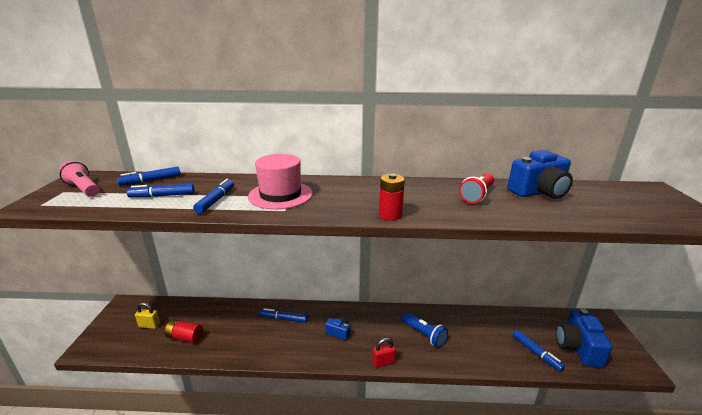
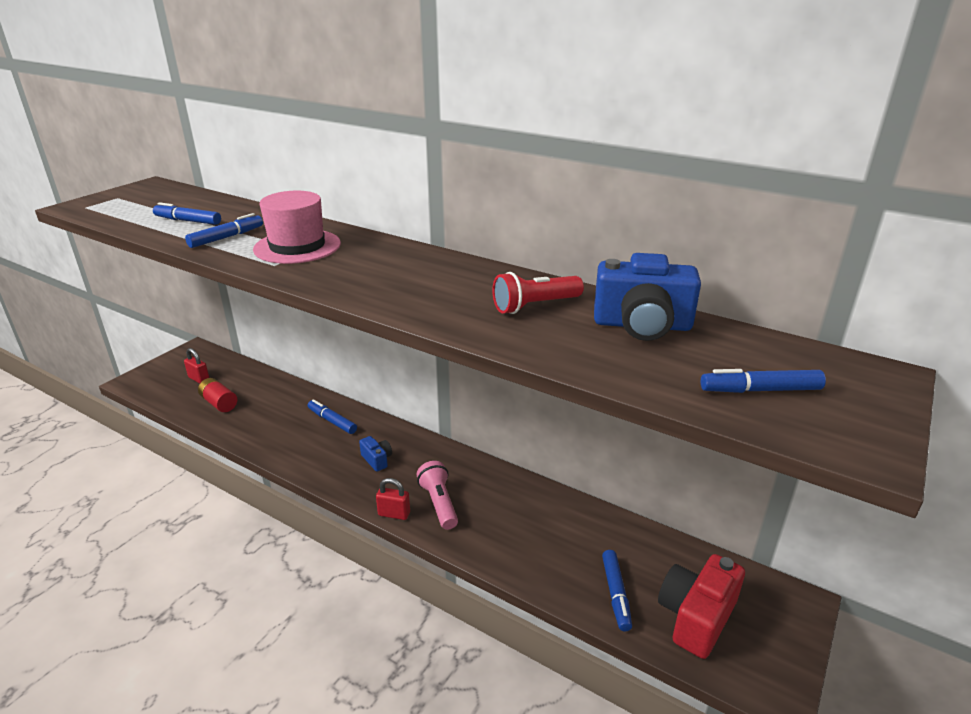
camera: 30 degrees right, 5 degrees up
pink flashlight [59,161,100,197] -> pink flashlight moved to [416,461,458,530]
blue marker [117,167,181,186] -> blue marker moved to [701,369,826,393]
yellow padlock [135,302,160,329] -> red padlock [184,348,209,383]
red battery [379,173,405,221] -> none
blue flashlight [402,312,448,347] -> none
blue camera [556,309,612,368] -> red camera [658,554,745,659]

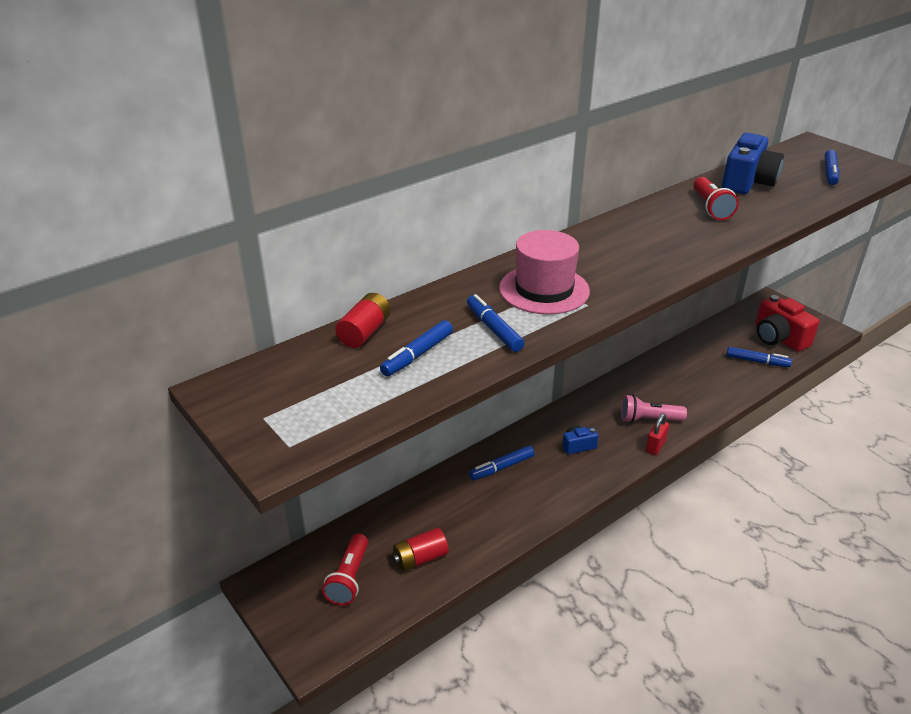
camera: 70 degrees left, 5 degrees up
red padlock [184,348,209,383] -> red flashlight [322,533,368,606]
none -> red battery [335,293,391,348]

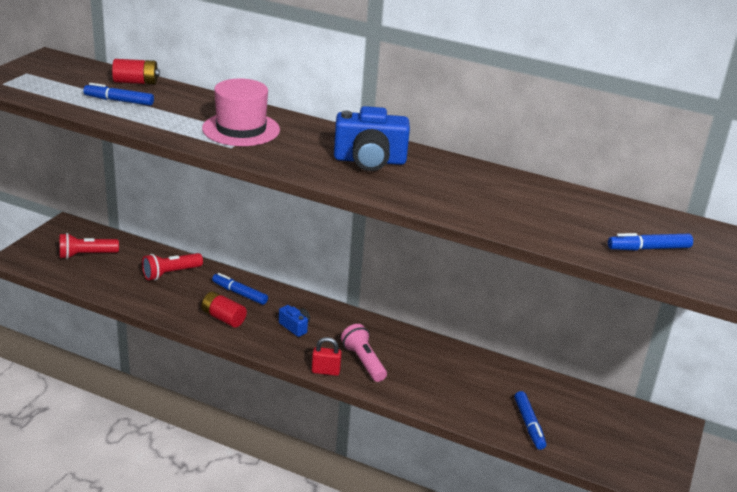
camera: 60 degrees right, 5 degrees down
red battery [393,528,448,572] -> red battery moved to [202,291,247,328]
blue marker [467,294,525,352] -> none
red flashlight [693,177,739,220] -> red flashlight moved to [142,253,203,280]
blue camera [722,133,784,194] -> blue camera moved to [334,106,410,171]
red camera [756,295,819,352] -> none

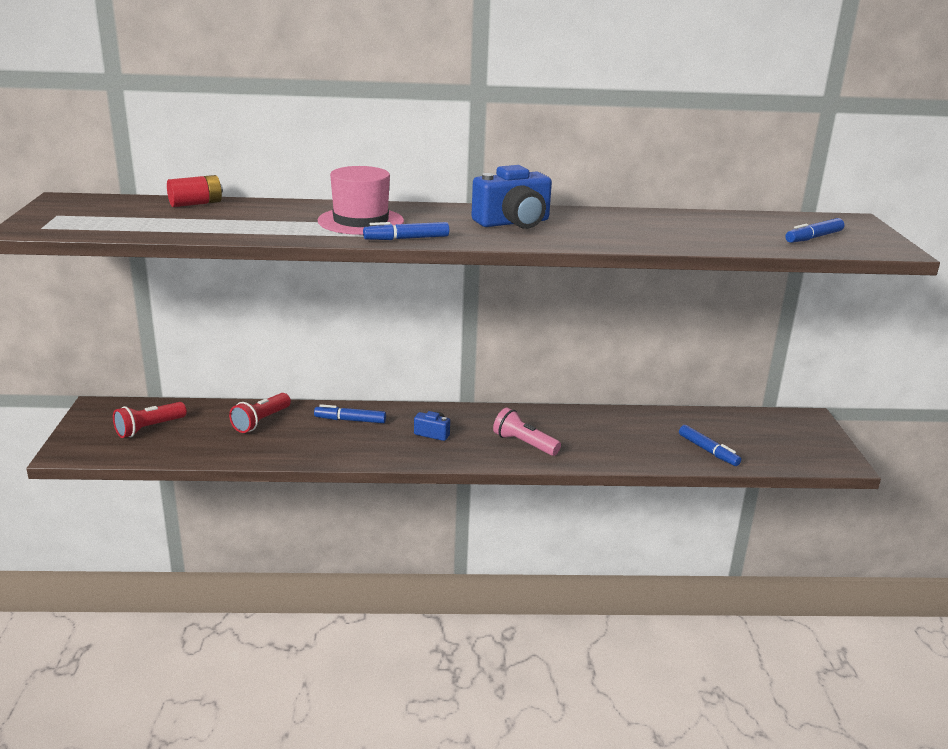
camera: 25 degrees left, 5 degrees down
blue marker [83,83,154,106] -> blue marker moved to [363,222,449,240]
red battery [202,291,247,328] -> none
red padlock [312,337,342,376] -> none

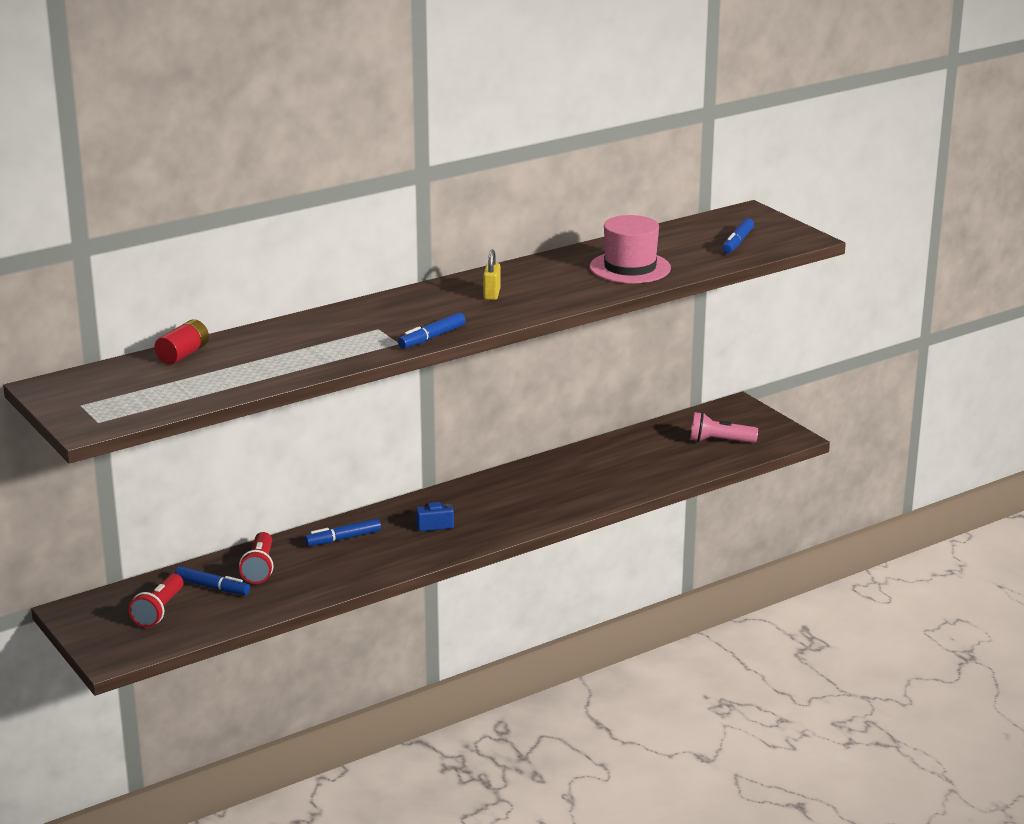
camera: 30 degrees left, 0 degrees up
pink hat [318,166,404,235] -> pink hat moved to [590,215,671,283]
blue camera [472,165,552,229] -> yellow padlock [483,249,501,300]
pink flashlight [493,408,561,456] -> pink flashlight moved to [690,412,758,443]
blue marker [679,425,741,466] -> blue marker moved to [175,566,250,595]

